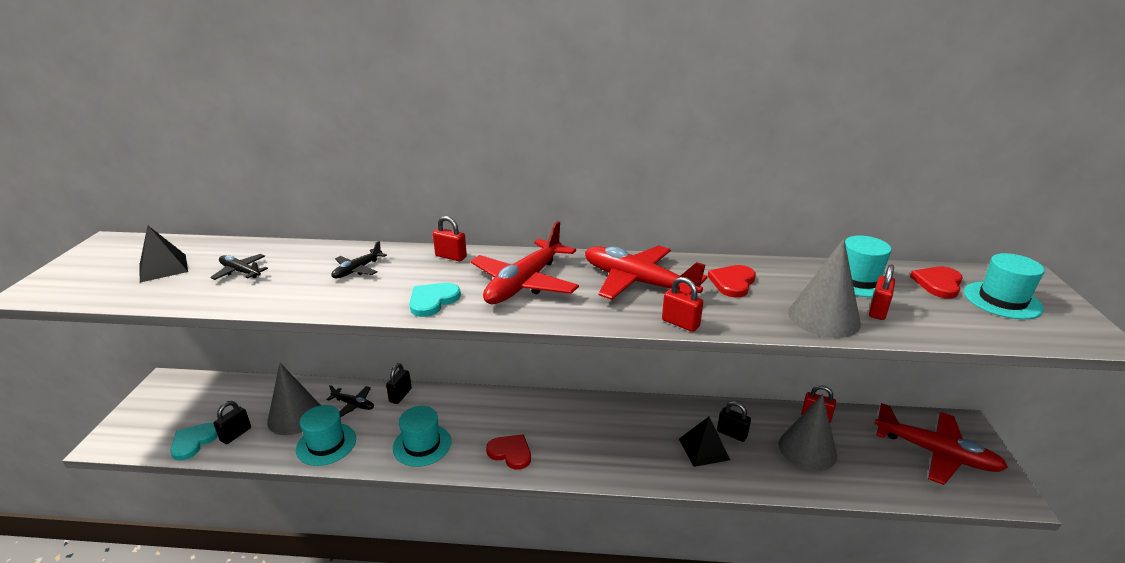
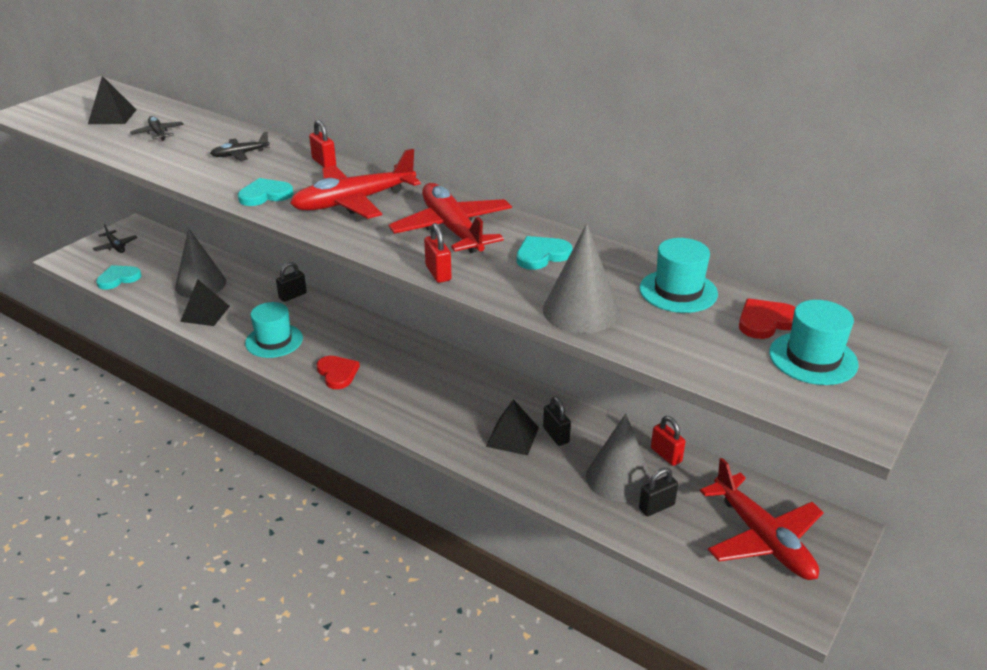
camera: 30 degrees right, 5 degrees up
black padlock [214,401,251,444] -> black padlock moved to [639,468,678,516]
turquoise hat [296,405,356,466] -> black pyramid [180,279,230,326]
black plane [326,385,374,418] -> black plane moved to [93,224,137,253]
red heart [708,265,756,297] -> turquoise heart [517,236,572,270]
red padlock [869,265,895,320] -> none

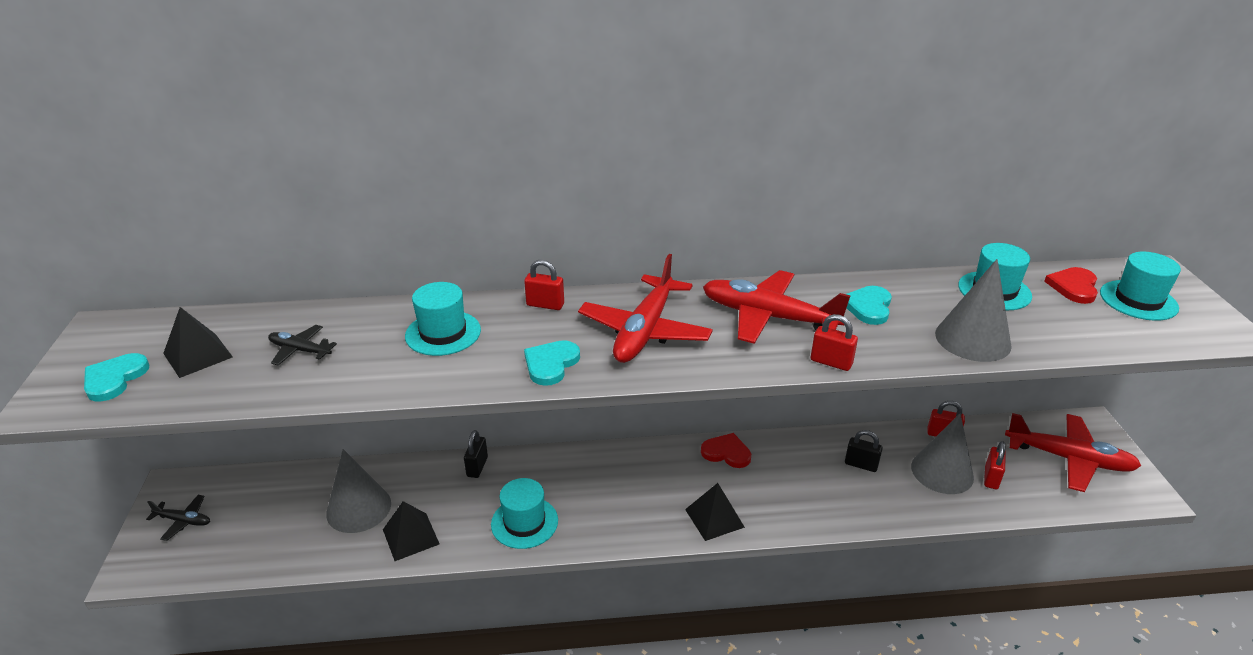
camera: 40 degrees left, 0 degrees up
turquoise heart [96,265,142,290] -> turquoise heart moved to [84,353,149,402]
black plane [210,132,270,161] -> turquoise hat [405,282,481,356]
red heart [316,356,360,389] -> red heart moved to [701,433,751,468]
black pyramid [486,399,539,455] -> black pyramid moved to [685,483,745,541]
black padlock [639,468,678,516] -> red padlock [984,441,1006,489]

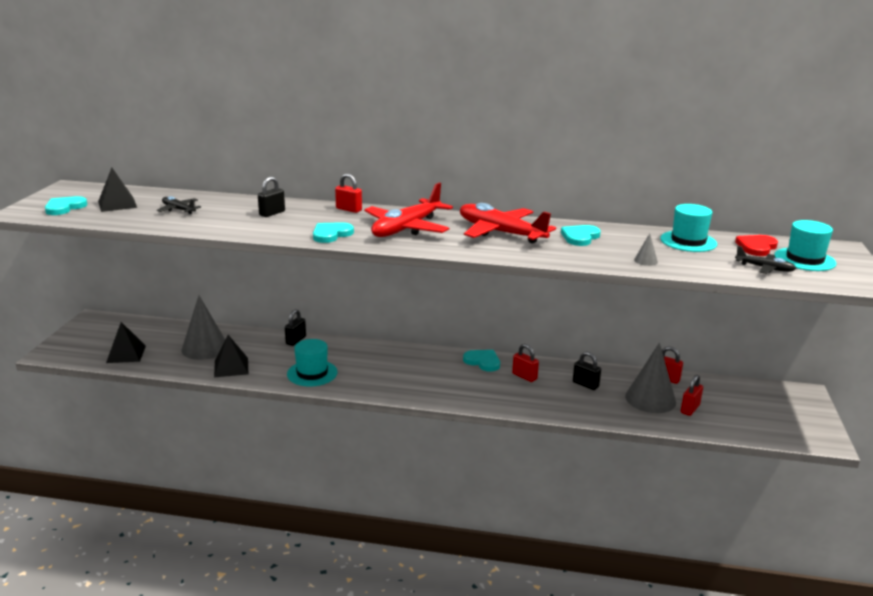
camera: 15 degrees right, 10 degrees down
black plane [146,495,210,541] -> black plane moved to [735,246,797,274]
turquoise hat [405,282,481,356] -> black padlock [258,177,285,217]
black pyramid [685,483,745,541] -> black pyramid moved to [106,322,146,363]
red heart [701,433,751,468] -> turquoise heart [463,350,500,372]
red padlock [811,314,858,371] -> red padlock moved to [512,344,539,382]
grey cone [935,259,1012,362] -> grey cone [634,233,658,266], size x0.41
red plane [1005,413,1141,492] -> none

